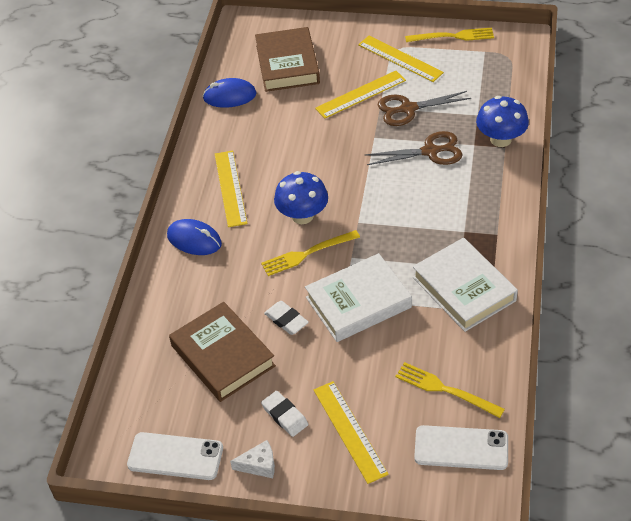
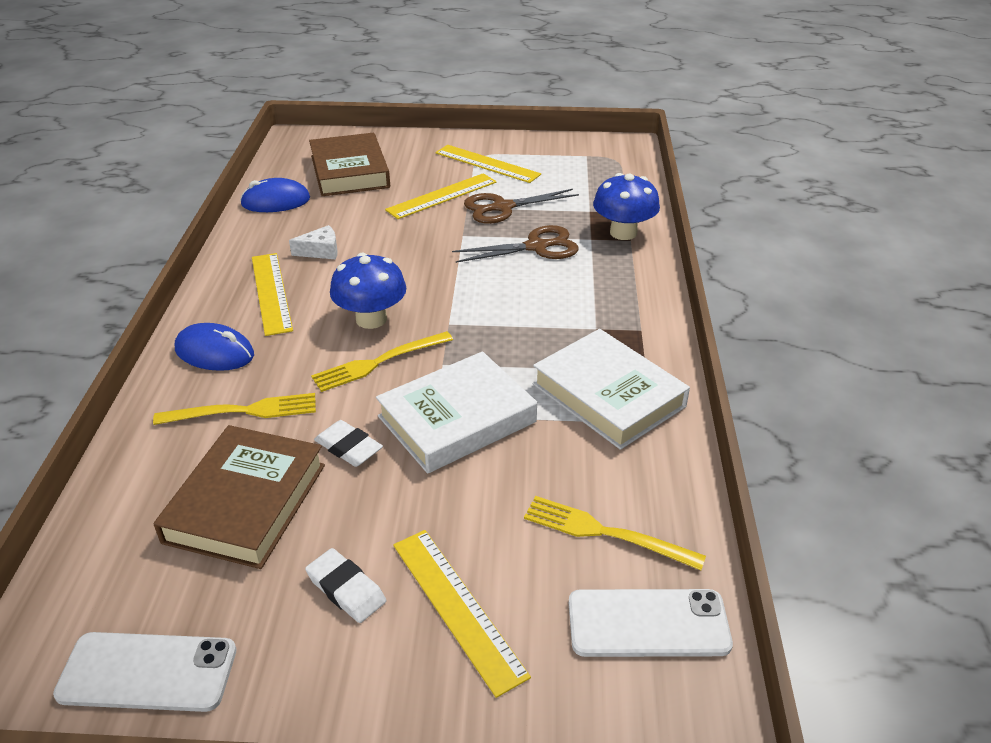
camera: 10 degrees left, 10 degrees down
brown book [169,302,276,402] -> brown book turned 60 degrees clockwise [154,425,325,569]
white cheese [230,440,275,478] -> white cheese moved to [289,225,338,259]
yellow fork [405,28,494,42] -> yellow fork moved to [153,393,316,425]

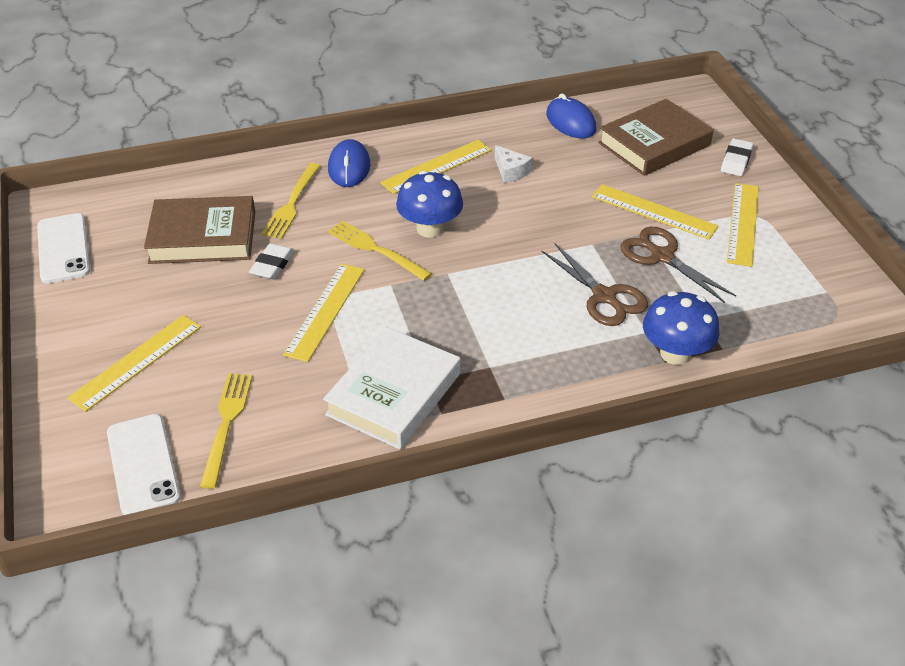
camera: 70 degrees right, 5 degrees up
yellow fork [153,393,316,425] -> yellow fork turned 45 degrees clockwise [262,163,320,239]
white eraser [305,548,386,623] -> white eraser moved to [721,138,753,176]
white book [376,351,537,474] -> yellow ruler [283,264,365,362]

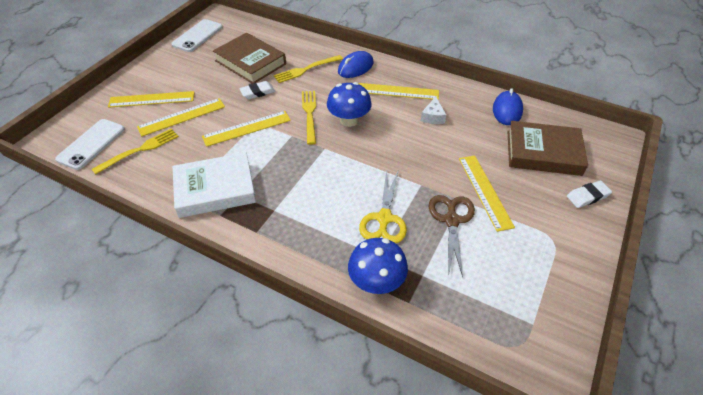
camera: 45 degrees right, 5 degrees up
brown scissors [541,243,648,326] -> yellow scissors [359,169,407,243]
yellow ruler [727,183,759,267] -> yellow ruler moved to [137,98,225,136]

